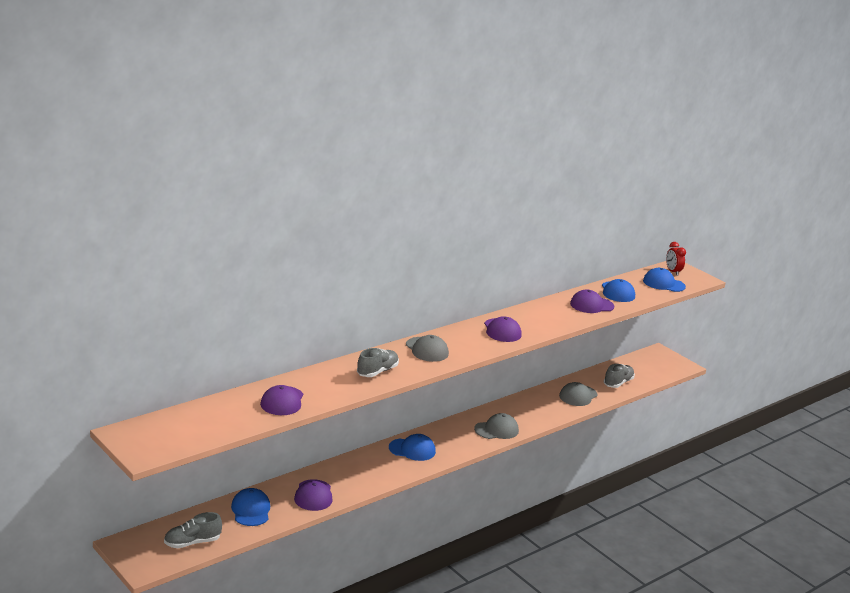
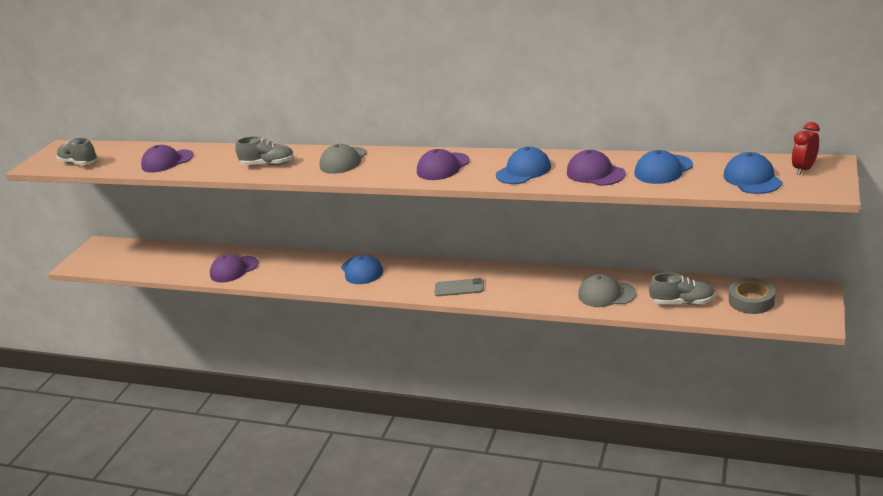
camera: 65 degrees right, 5 degrees up
grey shoe [164,512,222,548] -> grey shoe moved to [57,138,98,165]
blue cap [231,488,270,526] -> blue cap moved to [496,147,551,184]
grey cap [474,413,519,439] -> grey phone [435,278,484,296]
none -> grey tape [729,278,775,314]

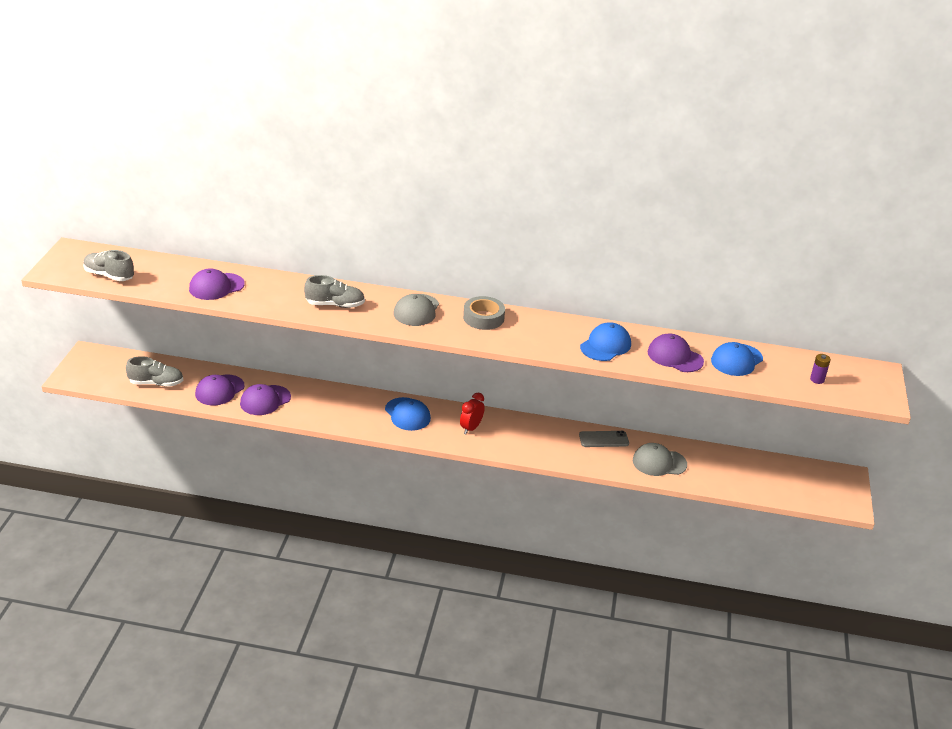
camera: 15 degrees left, 5 degrees up
purple cap [417,149,470,180] -> purple cap moved to [195,375,245,406]
grey phone [435,278,484,296] -> grey phone moved to [579,431,629,447]
grey shoe [649,273,715,305] -> grey shoe moved to [126,356,183,387]
blue cap [724,152,782,194] -> purple battery [810,354,831,384]
grey tape [729,278,775,314] -> grey tape moved to [463,296,505,330]
red clock [792,122,820,175] -> red clock moved to [460,393,485,434]

